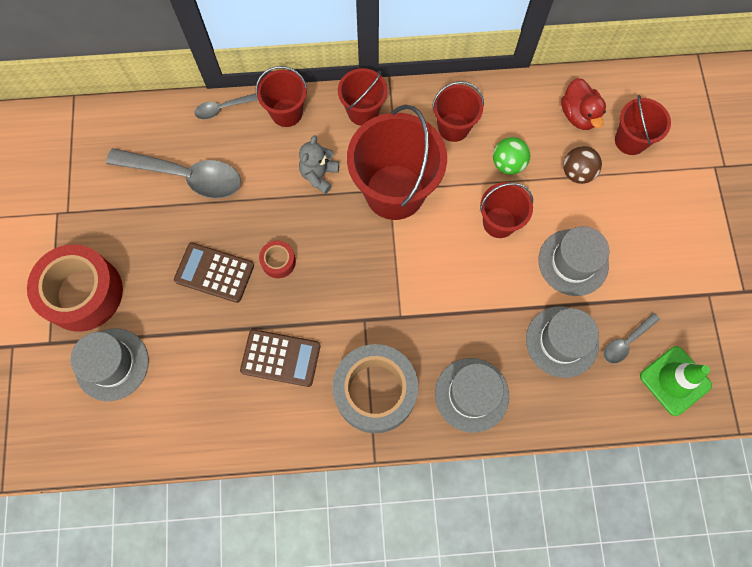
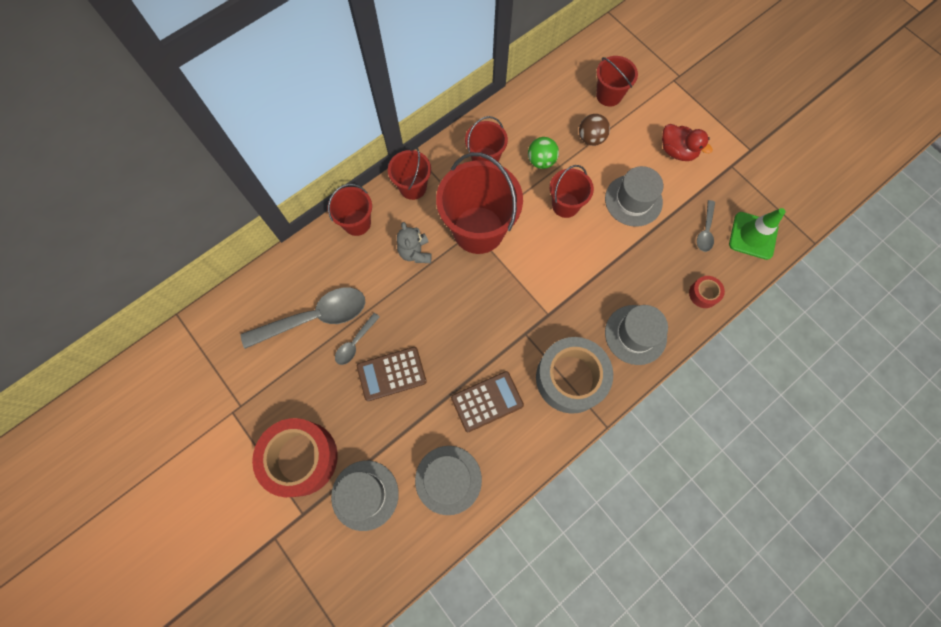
camera: 35 degrees left, 0 degrees up
grey spoon [194,93,258,119] -> grey spoon moved to [335,313,380,365]
red tape [259,241,296,278] -> red tape moved to [689,276,725,308]
grey hat [526,306,599,378] -> grey hat moved to [415,446,482,515]
red duck [561,78,606,130] -> red duck moved to [662,124,713,161]

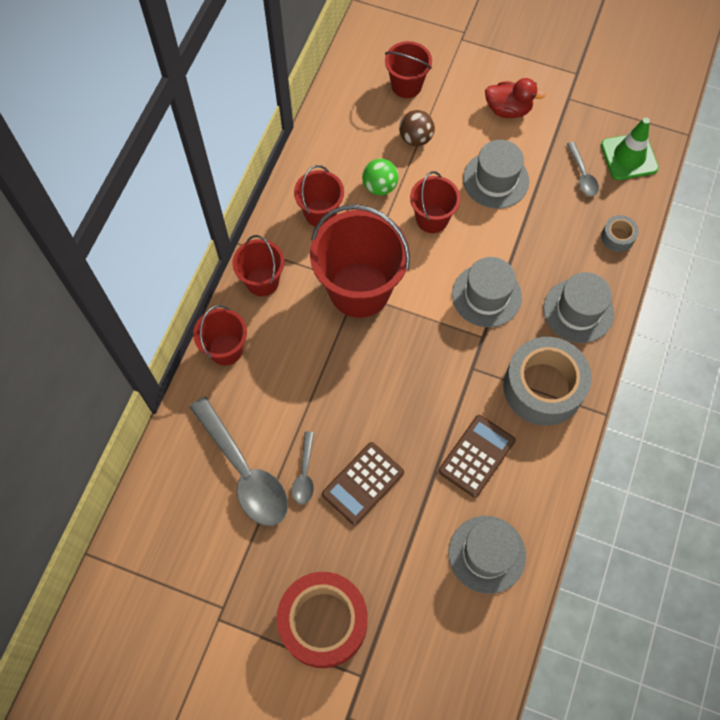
camera: 30 degrees left, 5 degrees down
grey spoon [241,287,365,349] -> grey spoon turned 105 degrees clockwise [189,397,288,526]
grey hat [331,461,399,531] -> grey hat moved to [452,257,522,328]
grey teddy bear [397,222,431,263] -> none
red tape [689,276,725,308] -> grey tape [601,215,639,252]

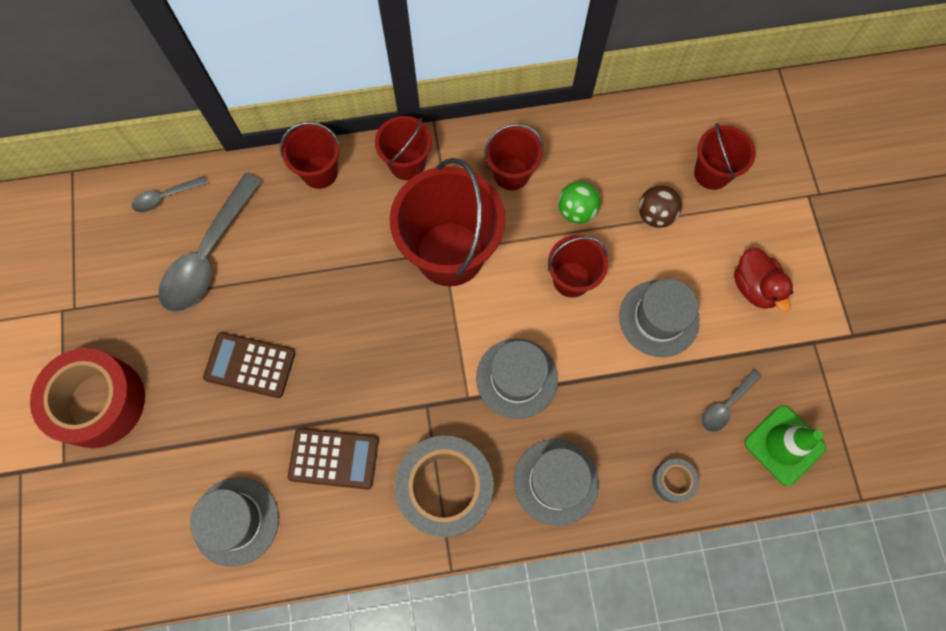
camera: 60 degrees right, 5 degrees up
grey spoon [292,432,314,504] -> grey spoon moved to [132,176,208,212]

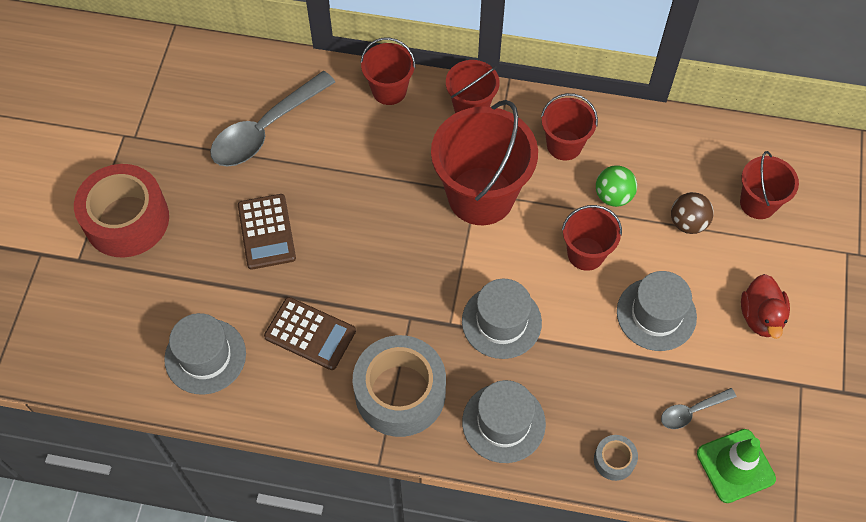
camera: 20 degrees right, 10 degrees down
grey spoon [132,176,208,212] -> none
brown calculator [203,332,295,398] -> brown calculator turned 135 degrees counterclockwise [238,194,296,270]

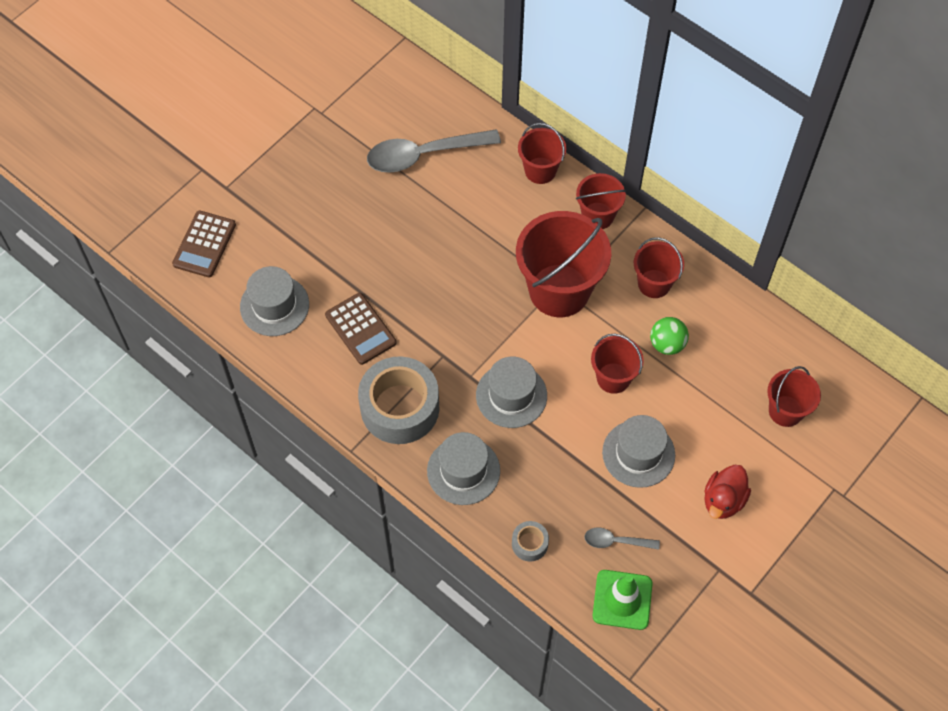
camera: 30 degrees right, 0 degrees up
red tape [74,164,169,258] -> none
brown calculator [238,194,296,270] -> brown calculator moved to [172,211,236,278]
brown ball [671,192,714,234] -> none

